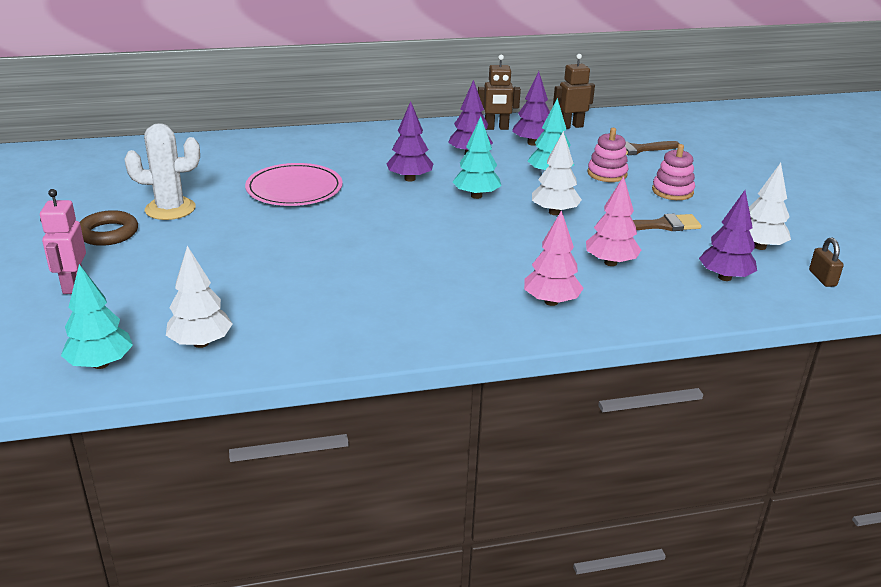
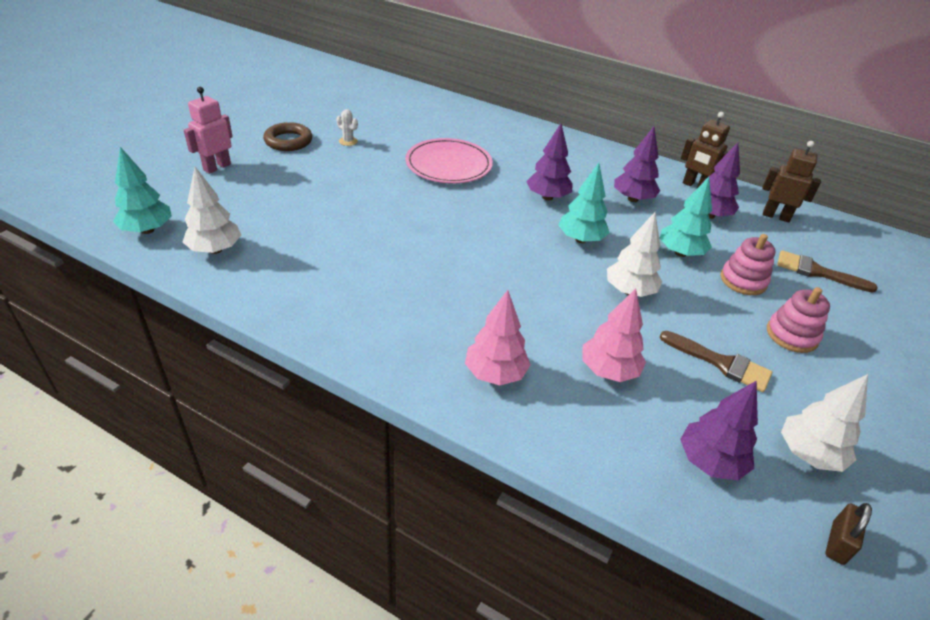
camera: 40 degrees right, 10 degrees up
white cactus [124,123,200,220] -> white cactus [337,109,358,146], size x0.45

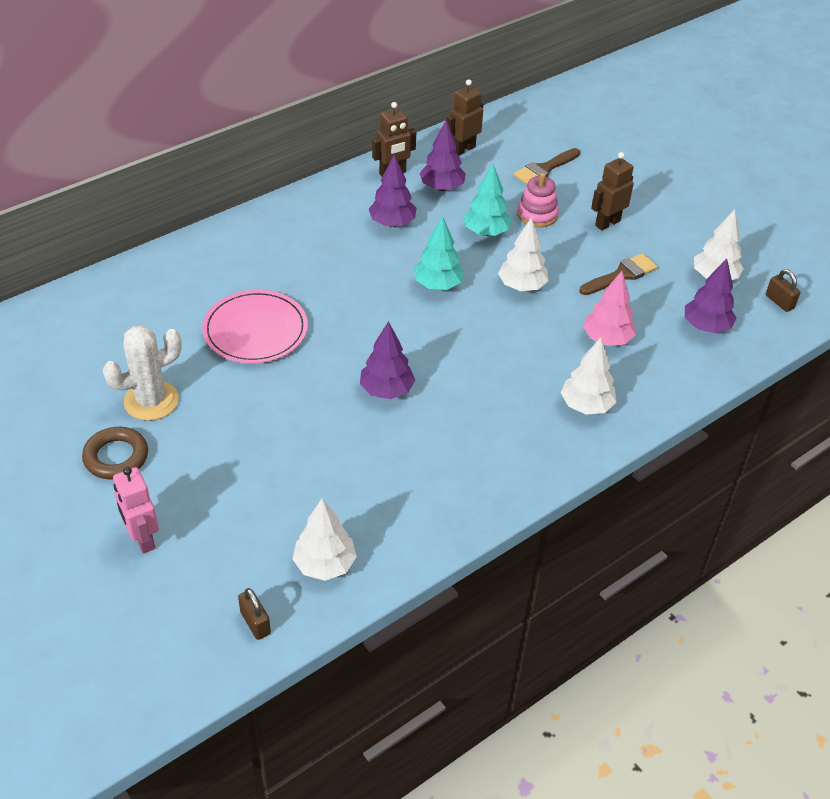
camera: 65 degrees left, 5 degrees up
turquoise tree [113,147,172,234] -> brown padlock [238,588,271,640]
white cactus [337,109,358,146] -> white cactus [103,325,182,421], size x2.23
pink tree [465,290,530,385] -> white tree [561,338,617,415]
purple tree [526,124,573,201] -> purple tree moved to [360,321,415,399]
pink stacking toy [767,287,830,353] -> brown robot [591,152,634,230]

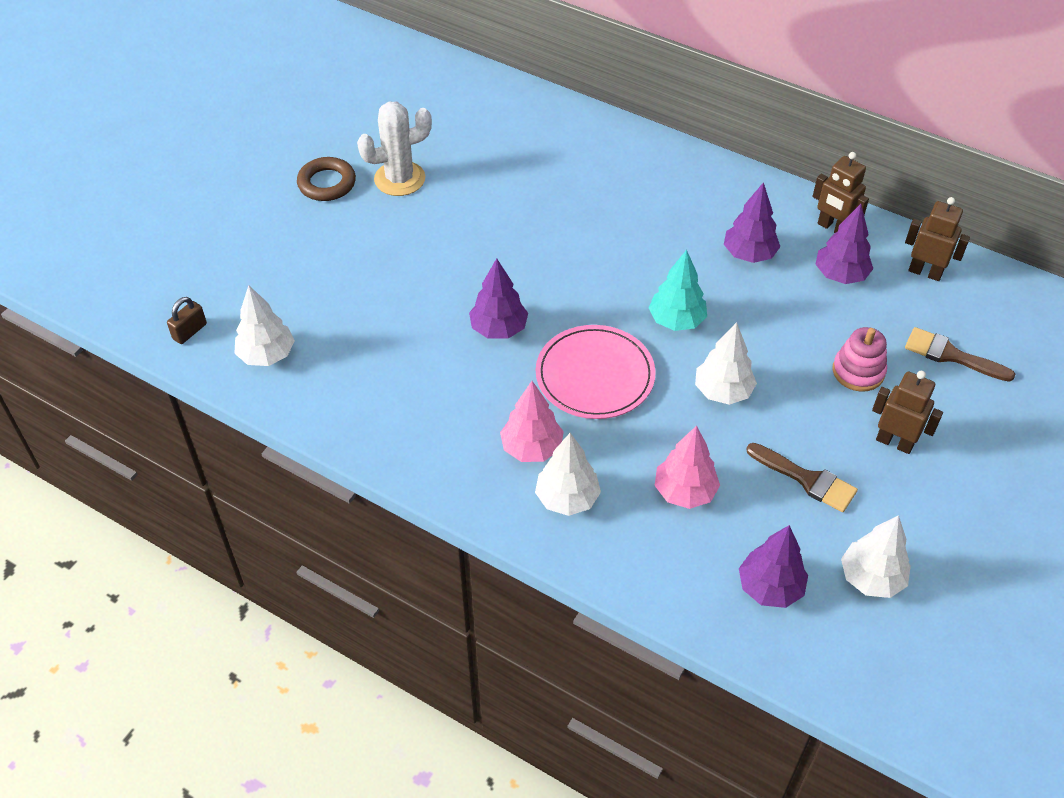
camera: 70 degrees right, 5 degrees up
white cactus [103,325,182,421] -> white cactus turned 60 degrees counterclockwise [357,102,432,196]
pink robot [113,467,159,553] -> none
pink plate [202,290,308,363] -> pink plate moved to [536,325,656,419]
turquoise tree [464,164,512,236] -> none
brown padlock [766,269,800,312] -> none
none -> pink tree [500,381,564,462]

